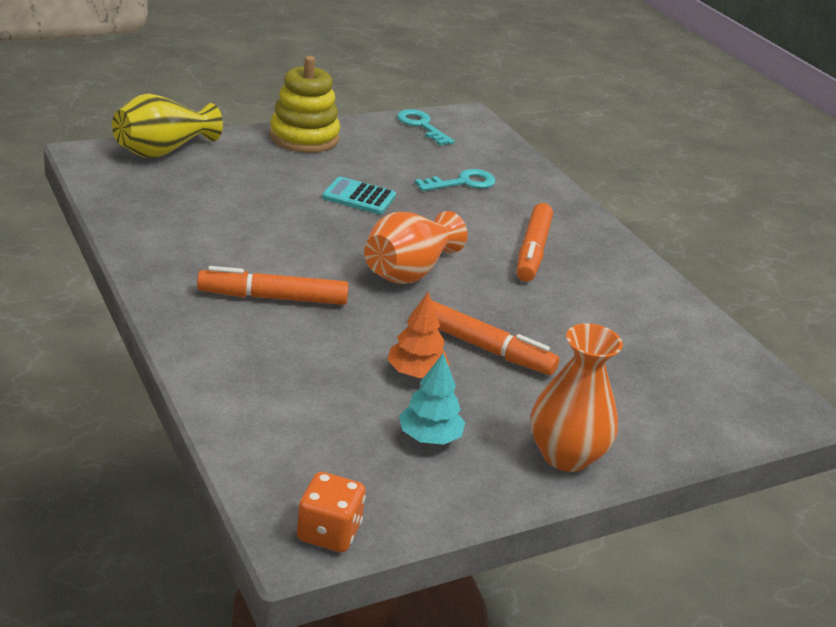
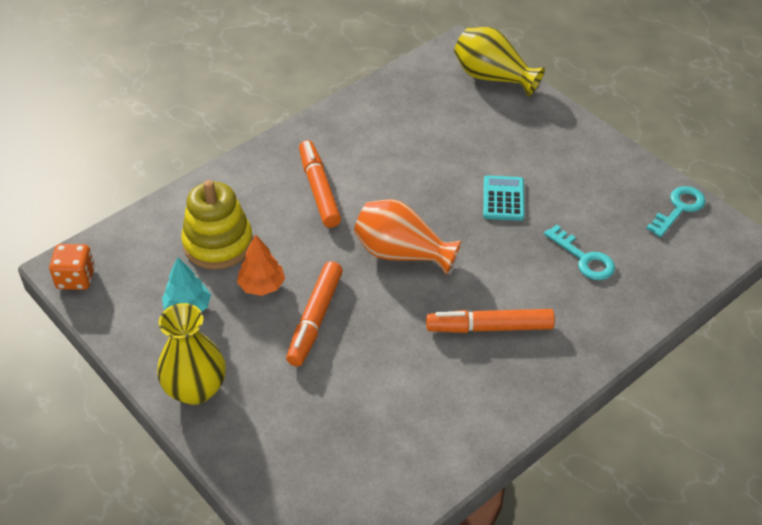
camera: 80 degrees right, 15 degrees up
yellow stacking toy [270,56,340,153] -> yellow stacking toy moved to [181,180,253,269]
orange vase [531,324,623,472] -> yellow vase [157,303,226,405]

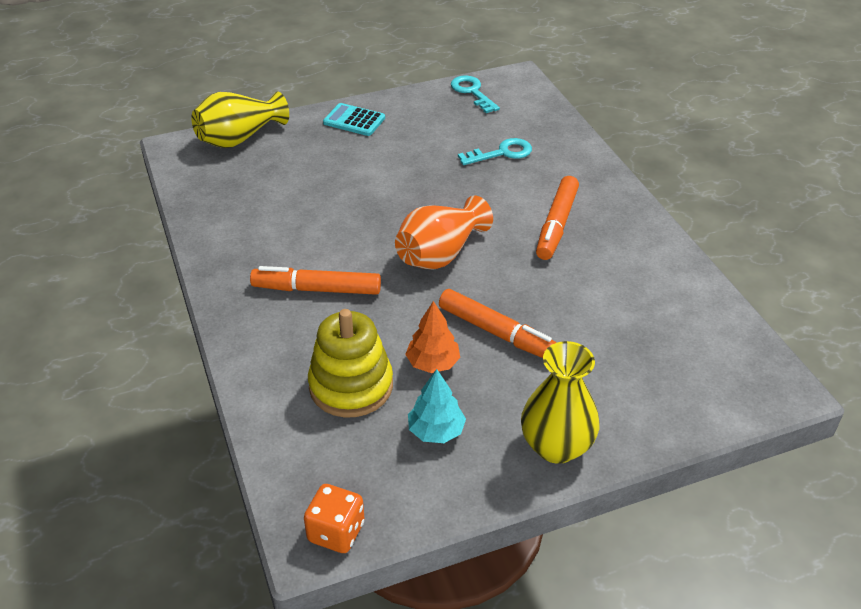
camera: 70 degrees left, 5 degrees down
turquoise calculator [483,175,525,221] -> turquoise calculator moved to [323,103,385,136]

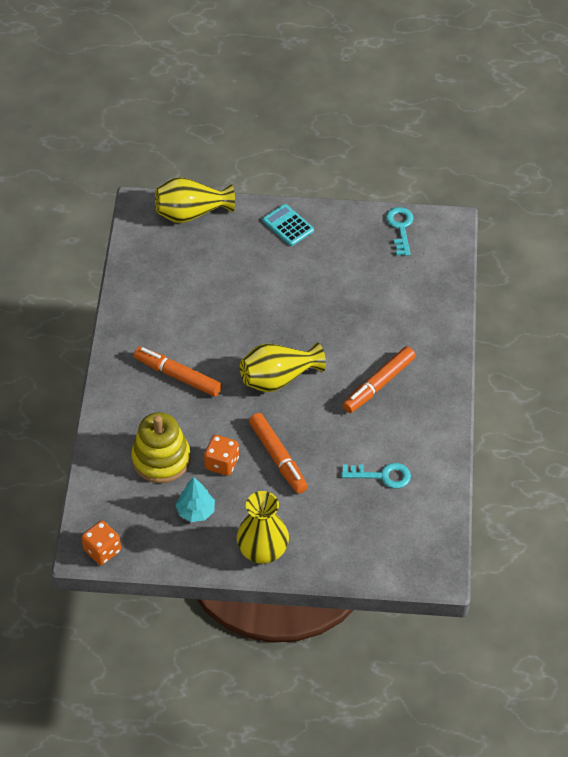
camera: 25 degrees right, 10 degrees up
orange vase [395,196,493,270] -> yellow vase [240,342,326,392]
orange tree [405,301,460,373] -> orange dice [204,435,239,476]
turquoise key [458,138,532,165] -> turquoise key moved to [341,463,411,488]

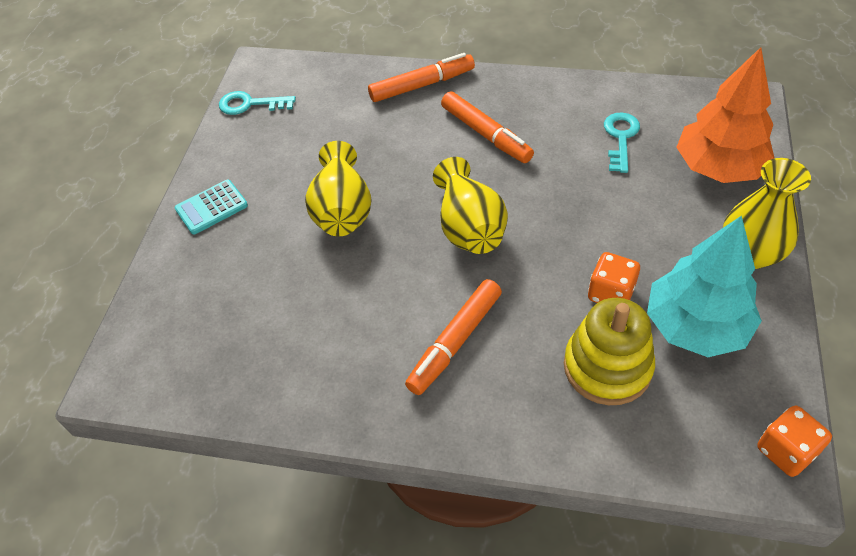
camera: 80 degrees left, 0 degrees up
yellow vase [155,177,235,223] -> yellow vase moved to [305,141,372,237]
turquoise tree [176,477,215,522] -> turquoise tree [647,215,762,357], size x1.90
orange marker [249,413,308,494] -> orange marker moved to [368,53,475,102]
none -> orange tree [676,47,774,183]

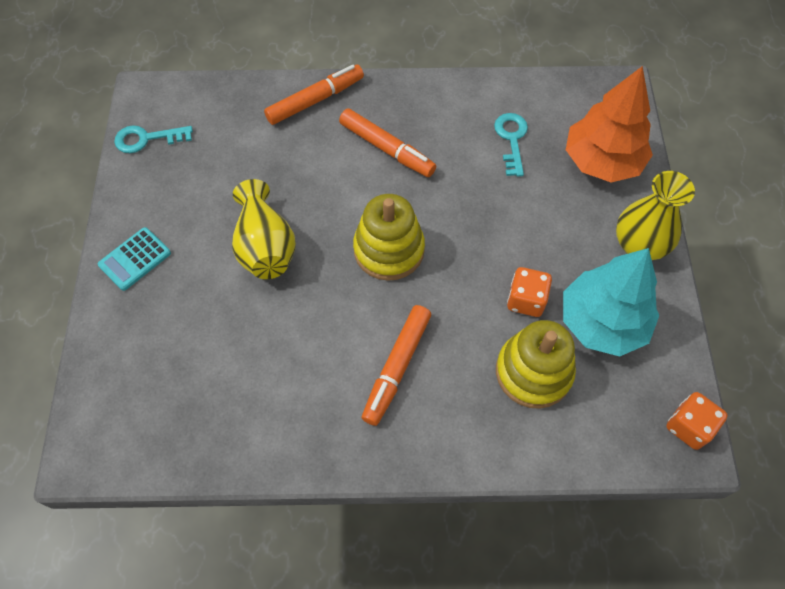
camera: 15 degrees left, 10 degrees up
yellow vase [433,157,508,254] -> yellow stacking toy [353,194,425,281]

